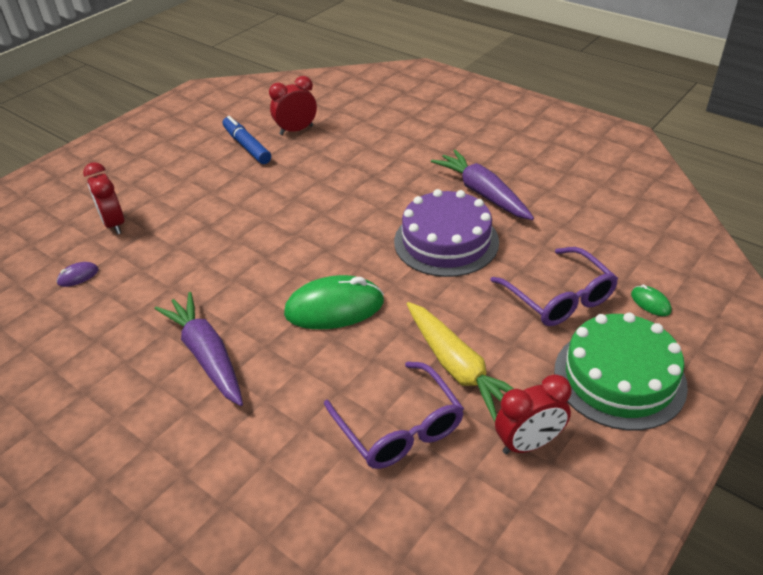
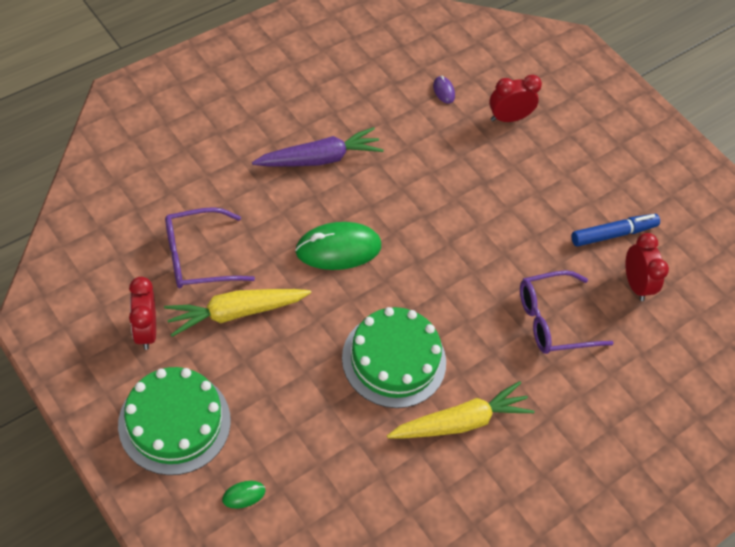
camera: 95 degrees right, 15 degrees up
green mouse [284,275,384,329] -> green mouse turned 75 degrees clockwise [295,222,381,270]
purple cake [394,189,499,277] -> green cake [342,307,446,408]
purple carrot [431,150,534,220] -> yellow carrot [387,381,534,438]
purple glasses [490,247,618,326] -> purple glasses moved to [520,270,614,354]

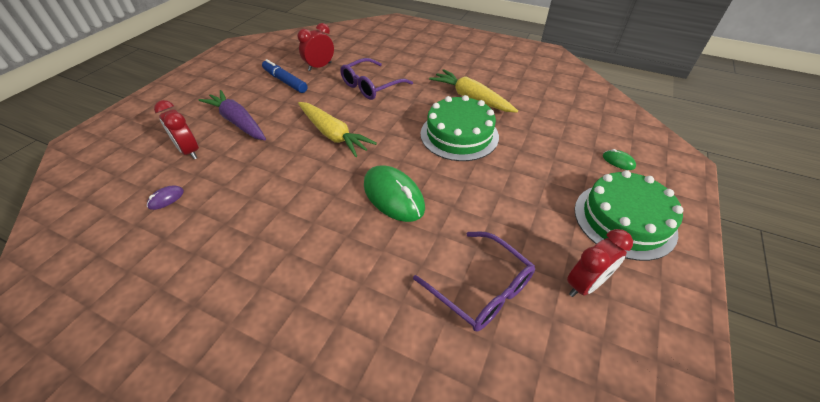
camera: 110 degrees left, 10 degrees down
yellow carrot [164,289,311,337] -> yellow carrot moved to [298,102,377,157]
purple carrot [252,127,384,167] -> purple carrot moved to [199,90,266,140]
purple glasses [520,270,614,354] -> purple glasses turned 90 degrees clockwise [340,58,413,100]

